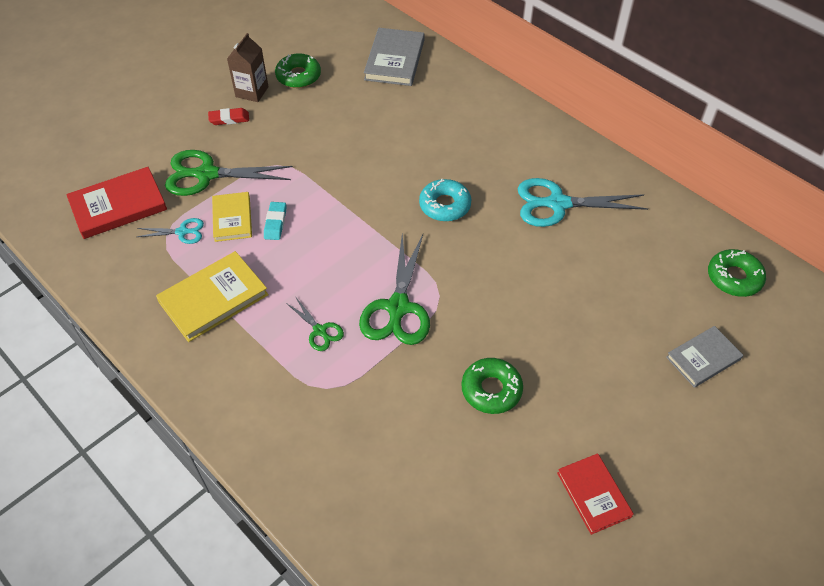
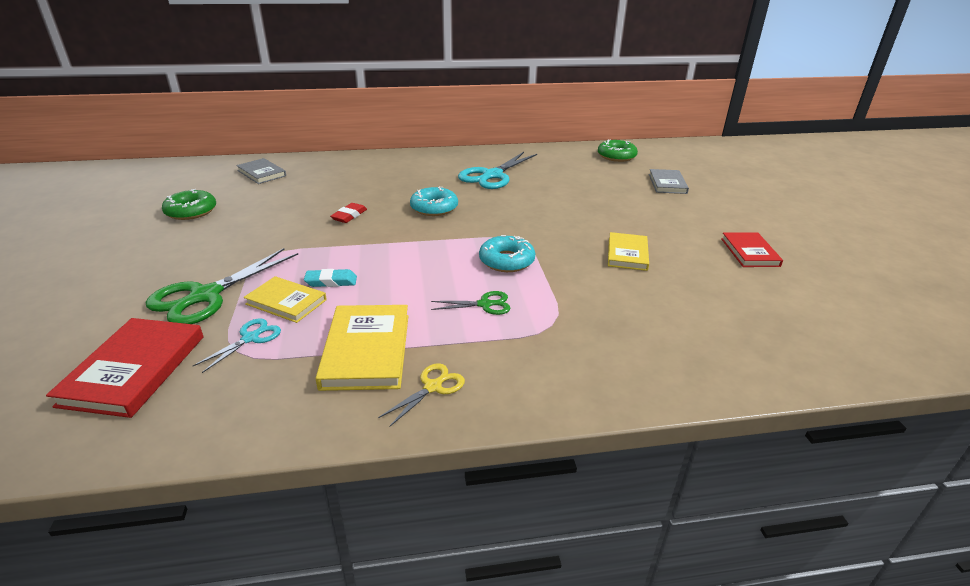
camera: 55 degrees left, 20 degrees down
red eraser [208,108,249,125] -> red eraser moved to [330,203,367,223]
brown carton [227,33,269,102] -> none
turquoise eraser [264,202,286,240] -> turquoise eraser turned 45 degrees counterclockwise [304,269,357,287]
green scissors [359,234,430,345] -> turquoise donut [479,235,535,272]
grey book [364,28,424,86] -> grey book [236,158,286,184], size x0.65
green donut [462,358,523,414] -> yellow book [608,232,649,271]
red book [557,453,634,535] -> red book turned 75 degrees clockwise [721,232,783,267]
none -> yellow scissors [378,363,465,427]

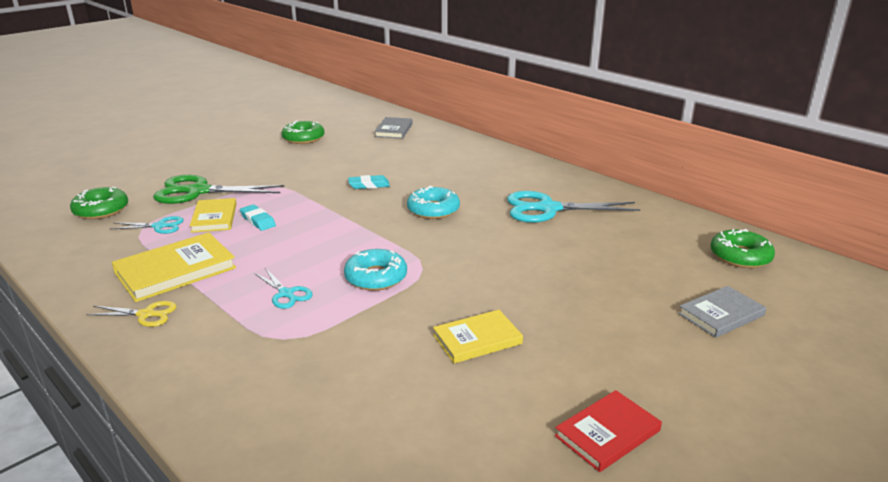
camera: 55 degrees right, 5 degrees down
red book [46,318,203,418] -> green donut [70,187,128,219]
red eraser [330,203,367,223] -> turquoise eraser [348,175,390,189]
green scissors [431,291,511,315] -> turquoise scissors [254,268,313,309]

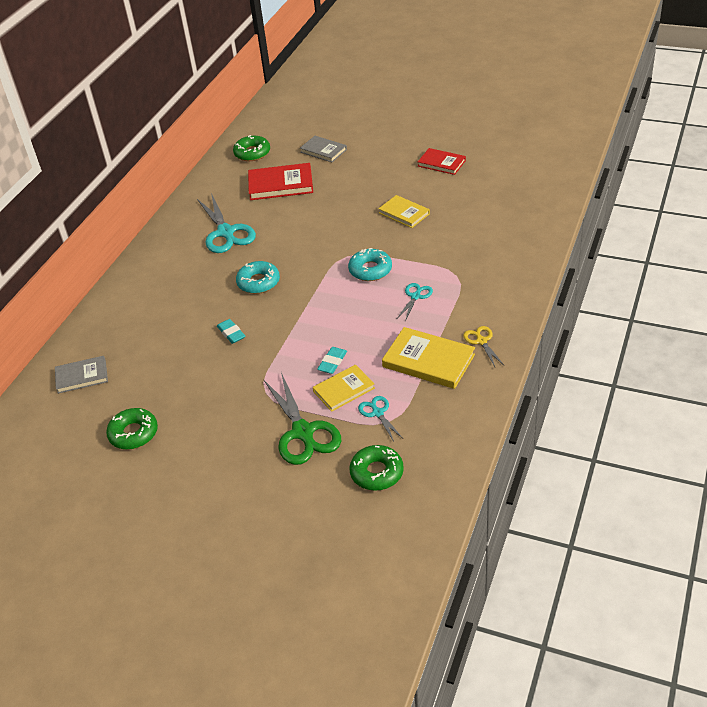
camera: 110 degrees left, 15 degrees up
none -> red book [248,163,313,200]

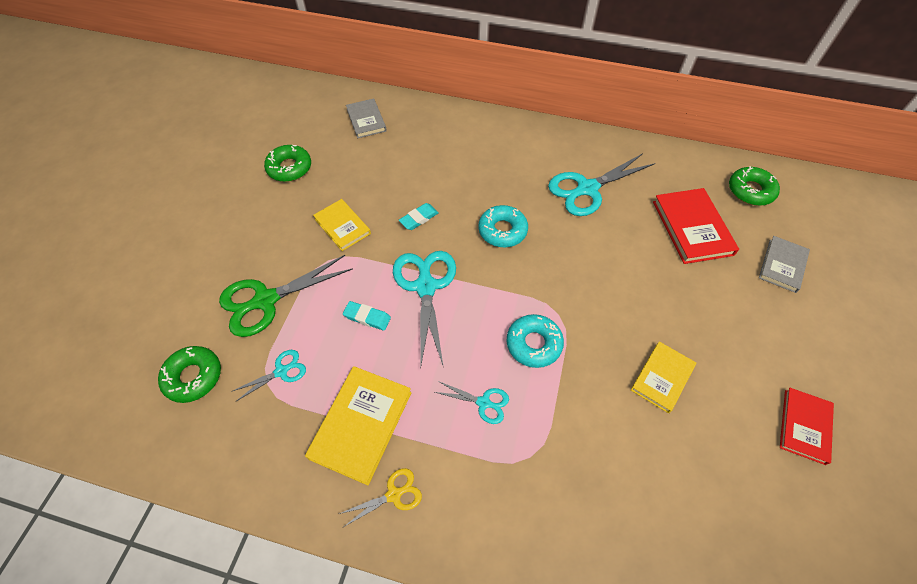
camera: 80 degrees right, 15 degrees up
yellow book [313,364,375,412] -> yellow book moved to [313,199,371,251]
none -> turquoise scissors [393,251,456,369]

